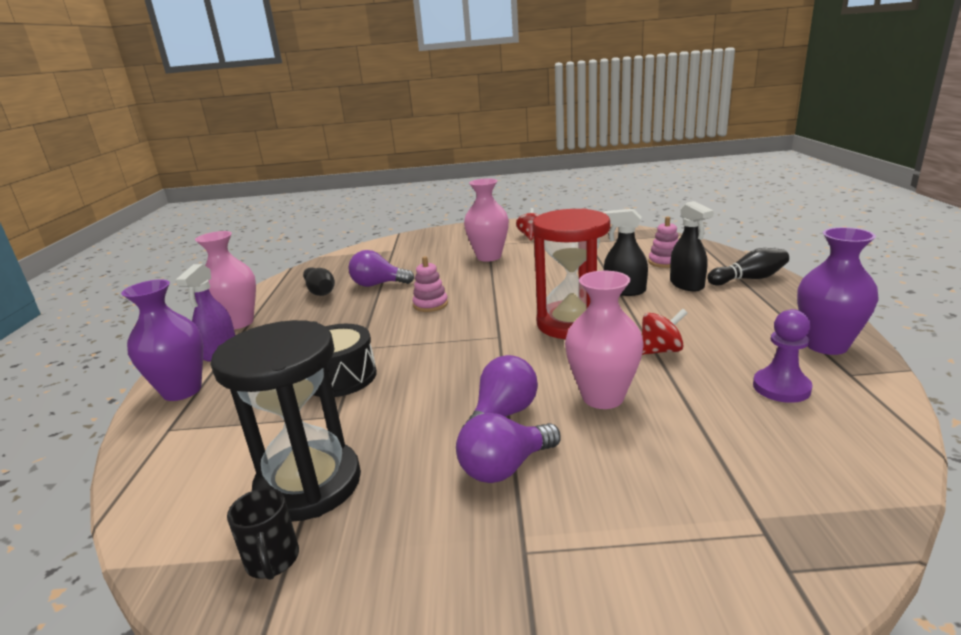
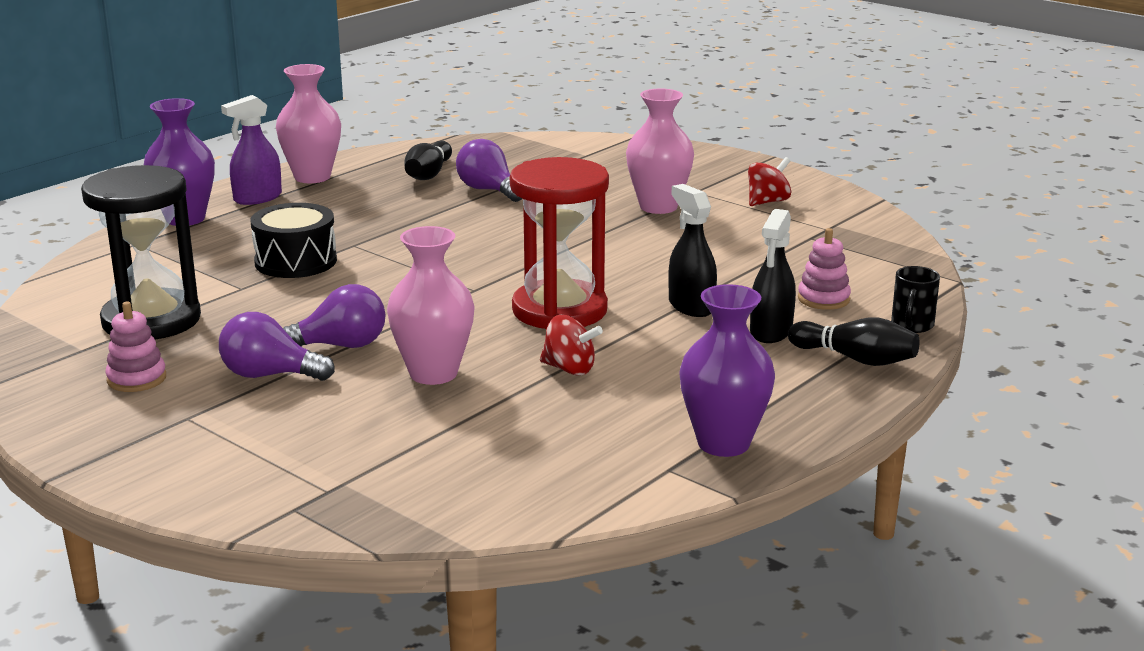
camera: 40 degrees right, 0 degrees up
black mug [227,488,299,580] -> black mug moved to [891,266,940,333]
pink stacking toy [412,256,448,312] -> pink stacking toy moved to [105,302,166,392]
purple pawn [753,309,813,403] -> none

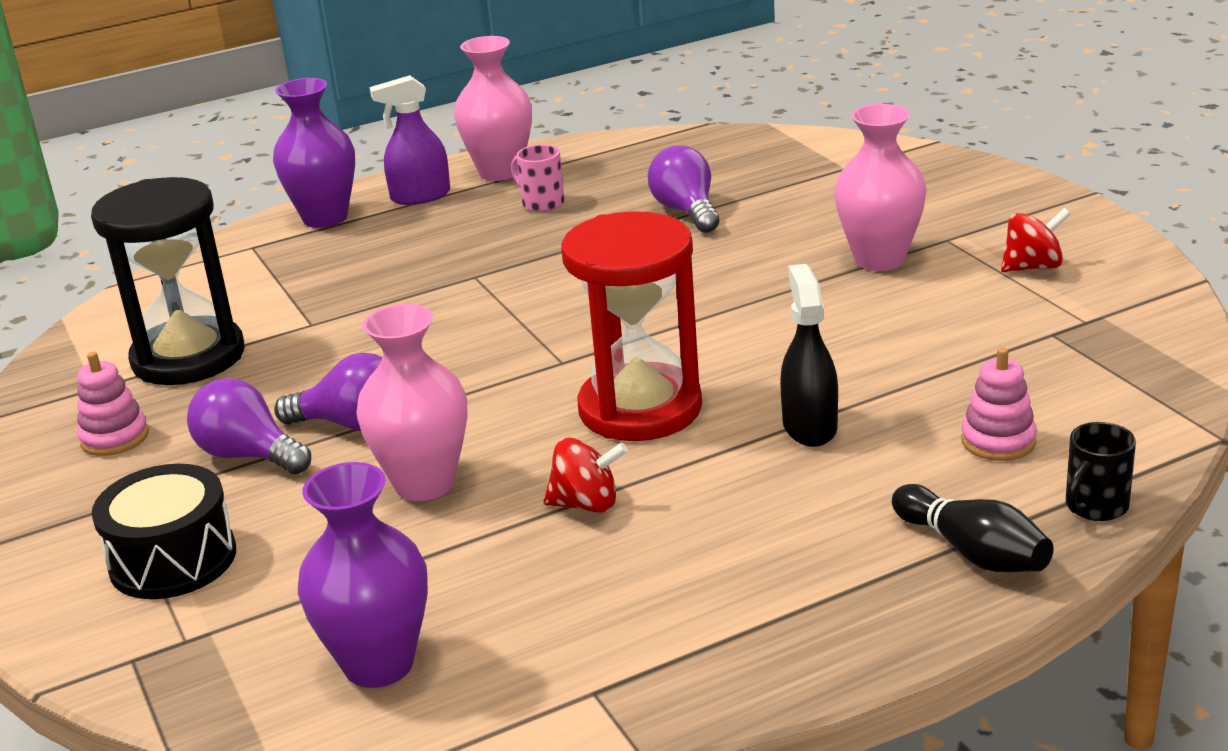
camera: 25 degrees right, 5 degrees up
black drum [251,203,337,278] -> black drum moved to [92,464,236,599]
black bowling pin [404,141,452,180] -> none
red spinning top [540,315,603,375] -> red spinning top turned 45 degrees counterclockwise [543,437,628,513]
purple vase [679,284,775,457] -> purple vase moved to [298,462,428,688]
black spray bottle [750,209,796,343] -> none
none -> pink mug [511,144,565,212]

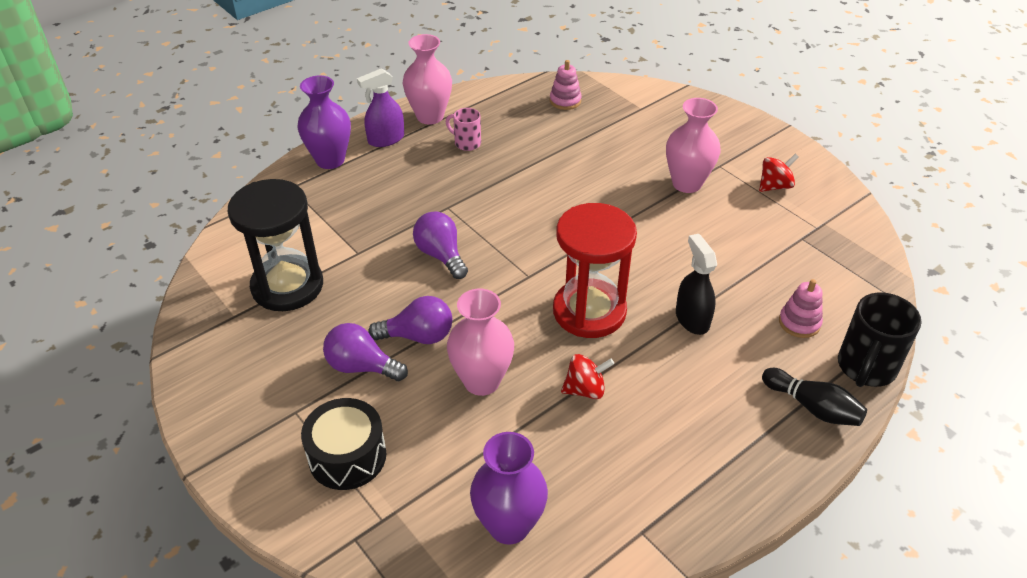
camera: 15 degrees left, 15 degrees up
pink stacking toy [77,352,149,456] -> pink stacking toy moved to [550,60,582,110]
purple light bulb [648,145,719,233] -> purple light bulb moved to [413,212,468,279]
black mug [1066,422,1136,521] -> black mug [838,292,922,387], size x1.73

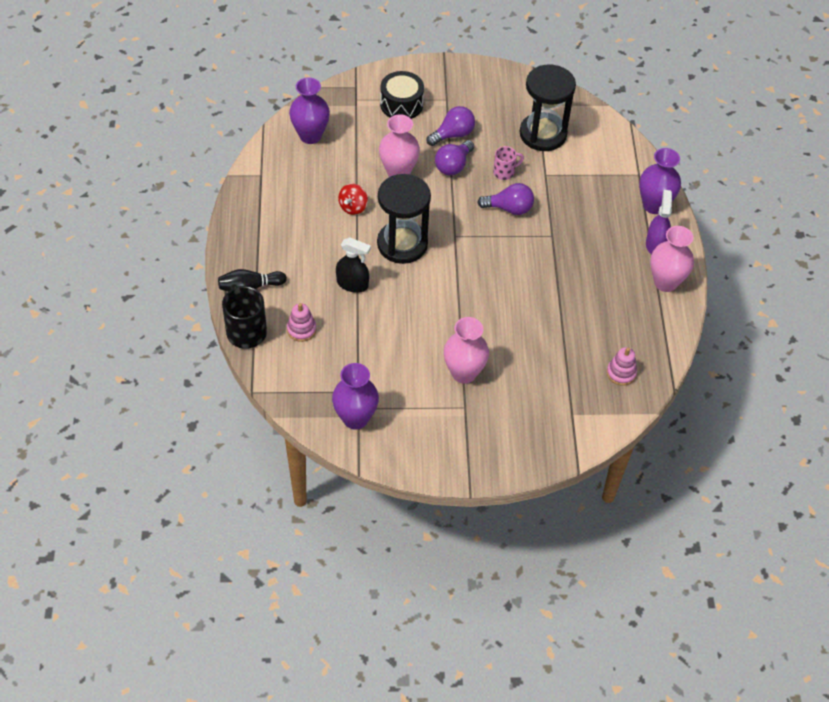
camera: 125 degrees right, 10 degrees up
pink mug [446,108,481,151] -> pink mug moved to [493,146,524,180]
red hourglass [553,203,637,338] -> black hourglass [377,174,431,264]
red spinning top [759,154,799,192] -> none
none -> purple vase [332,363,379,430]

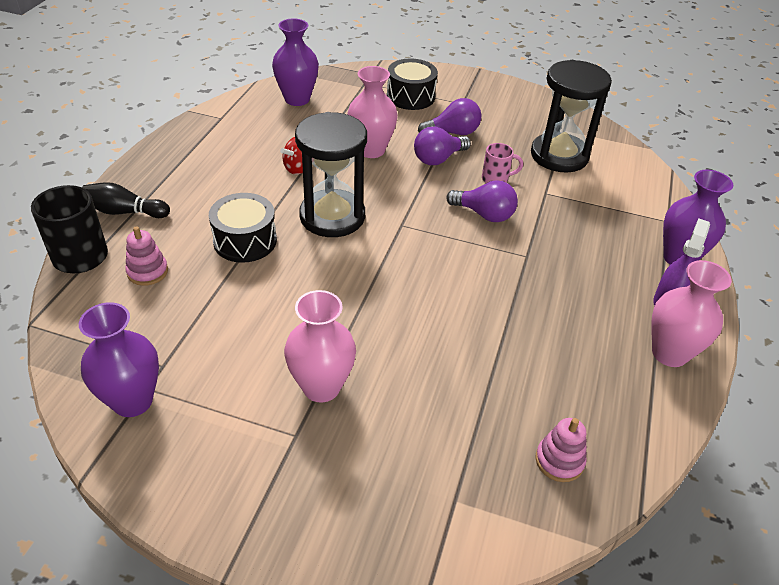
camera: 20 degrees right, 10 degrees down
black spray bottle [336,237,371,293] -> black drum [209,193,277,263]

